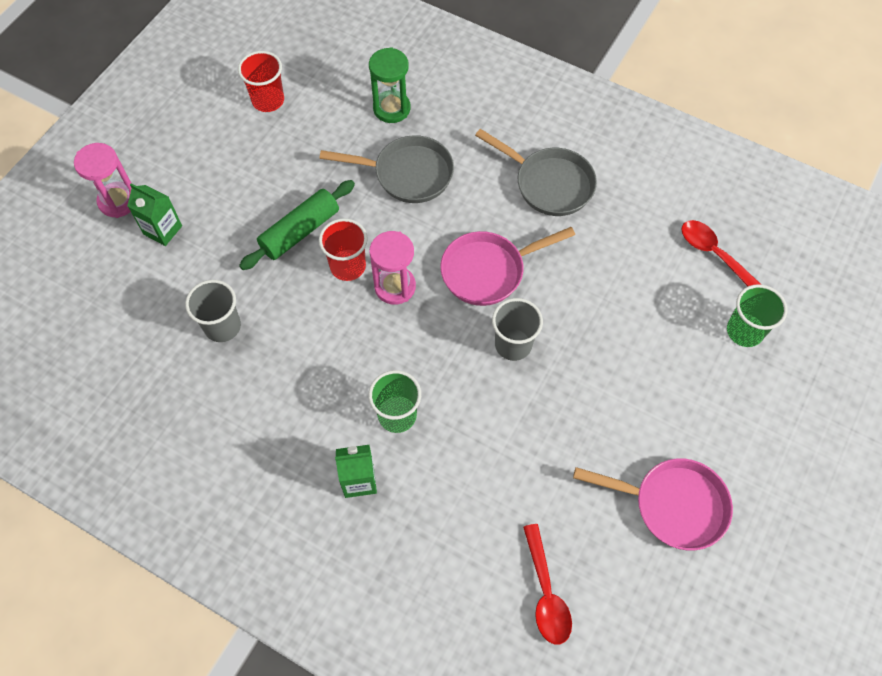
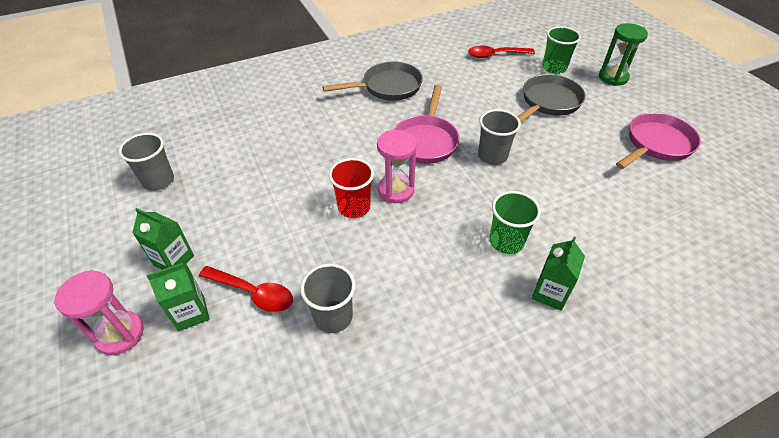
camera: 55 degrees left, 15 degrees down
red cup [238,51,284,112] -> grey cup [119,133,174,191]
green rolling pin [239,180,355,270] -> none
grey pan [319,135,454,203] -> grey pan moved to [517,74,586,122]
green hourglass [369,47,410,123] -> green hourglass moved to [599,23,648,86]
red spoon [523,524,572,645] -> red spoon moved to [199,266,293,312]
none -> green carton [132,208,194,270]

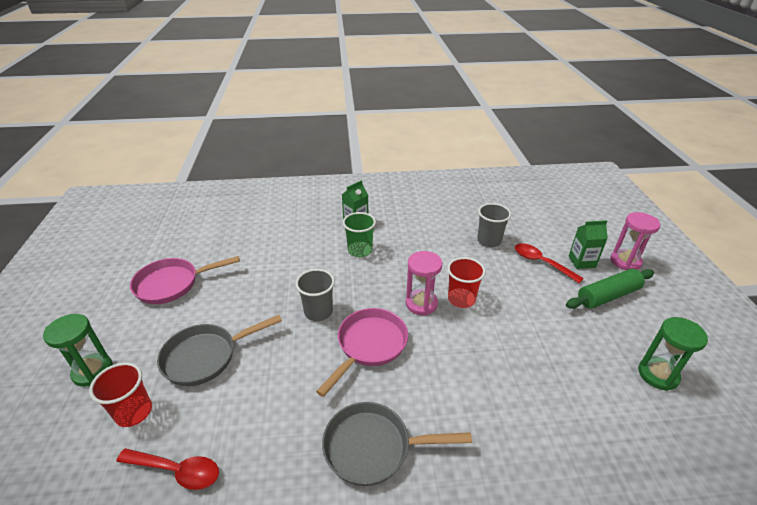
camera: 160 degrees left, 10 degrees down
grey cup [119,133,174,191] -> green hourglass [638,317,708,391]
green carton [132,208,194,270] -> green rolling pin [566,269,654,309]
green cup [542,26,581,74] -> red cup [89,362,152,427]

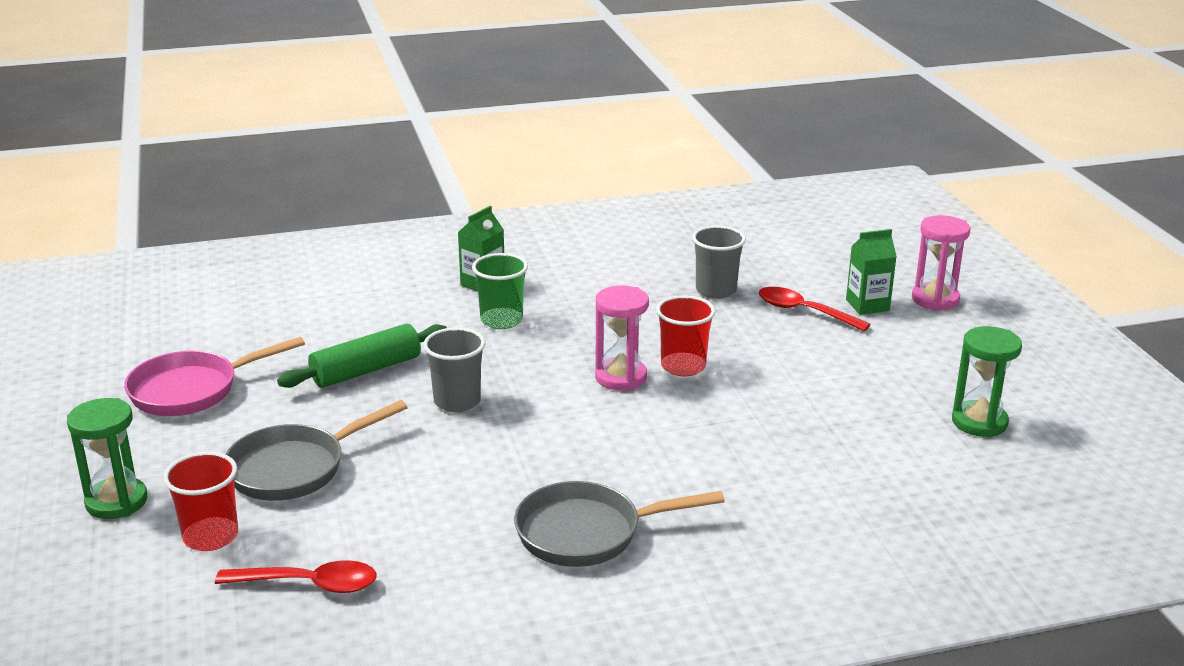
camera: 10 degrees left, 10 degrees down
pink pan [316,308,408,397] -> none
green rolling pin [566,269,654,309] -> green rolling pin moved to [277,324,447,388]

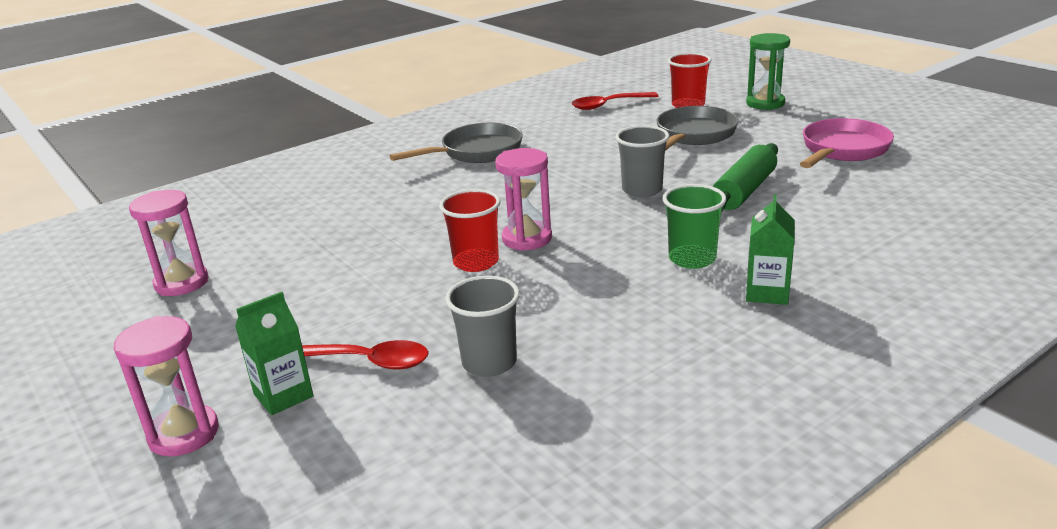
camera: 160 degrees right, 0 degrees up
green hourglass [952,326,1022,438] -> pink hourglass [129,190,209,296]

